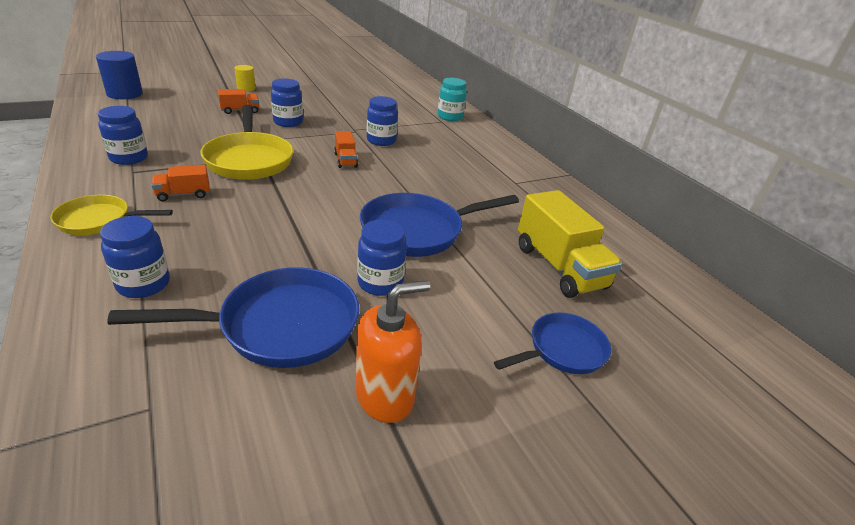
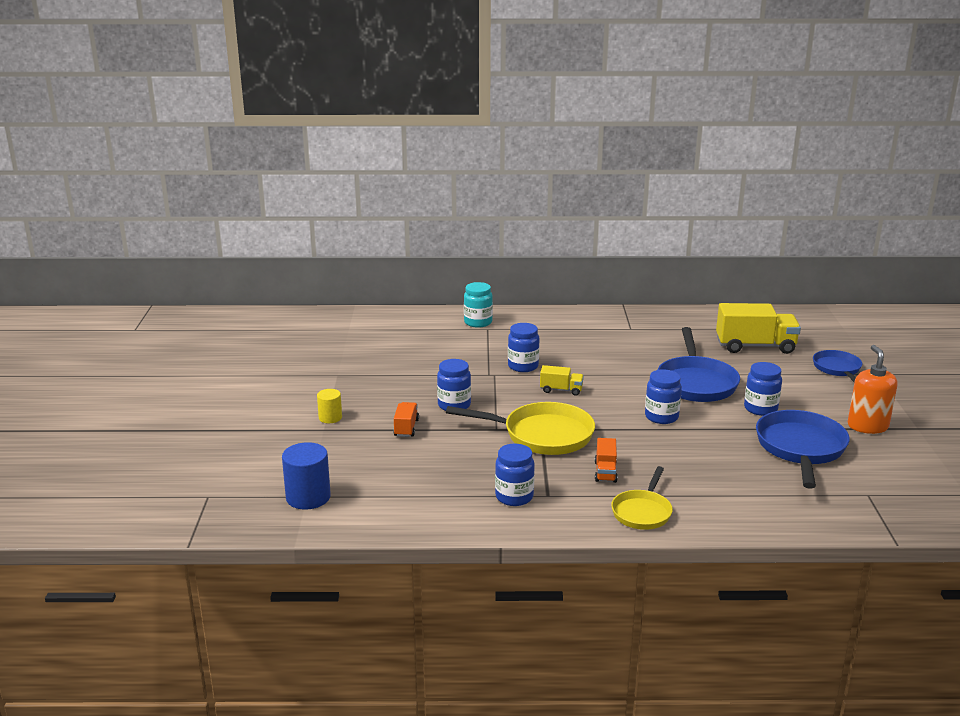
camera: 60 degrees left, 10 degrees down
blue jar [100,216,170,298] -> blue jar moved to [645,369,682,424]
orange truck [334,131,358,168] -> yellow truck [540,365,584,396]

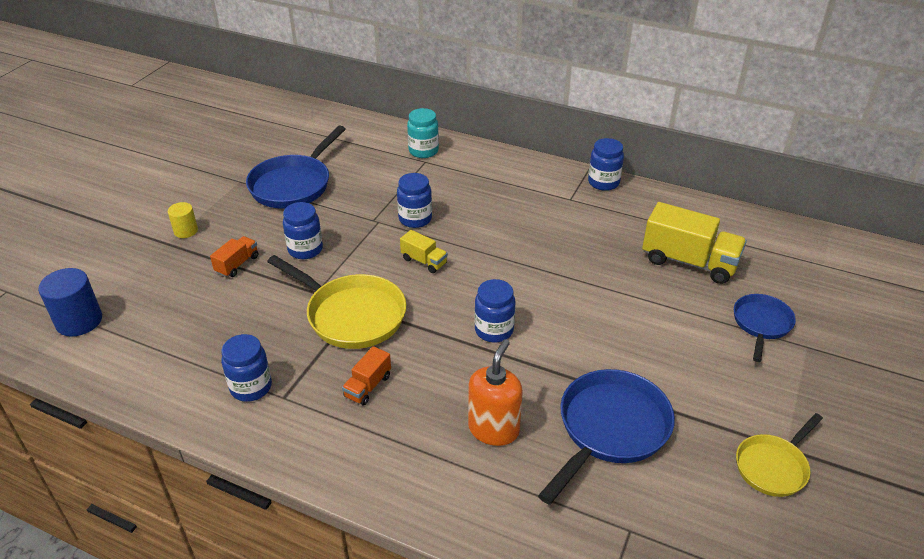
camera: 25 degrees right, 15 degrees up
yellow pan [611,466,673,530] -> yellow pan moved to [736,413,823,497]
blue pan [658,327,740,402] -> blue pan moved to [246,126,346,209]
blue jar [744,362,782,416] -> blue jar moved to [588,138,624,191]
orange soap dispenser [848,345,897,434] -> orange soap dispenser moved to [468,339,523,446]

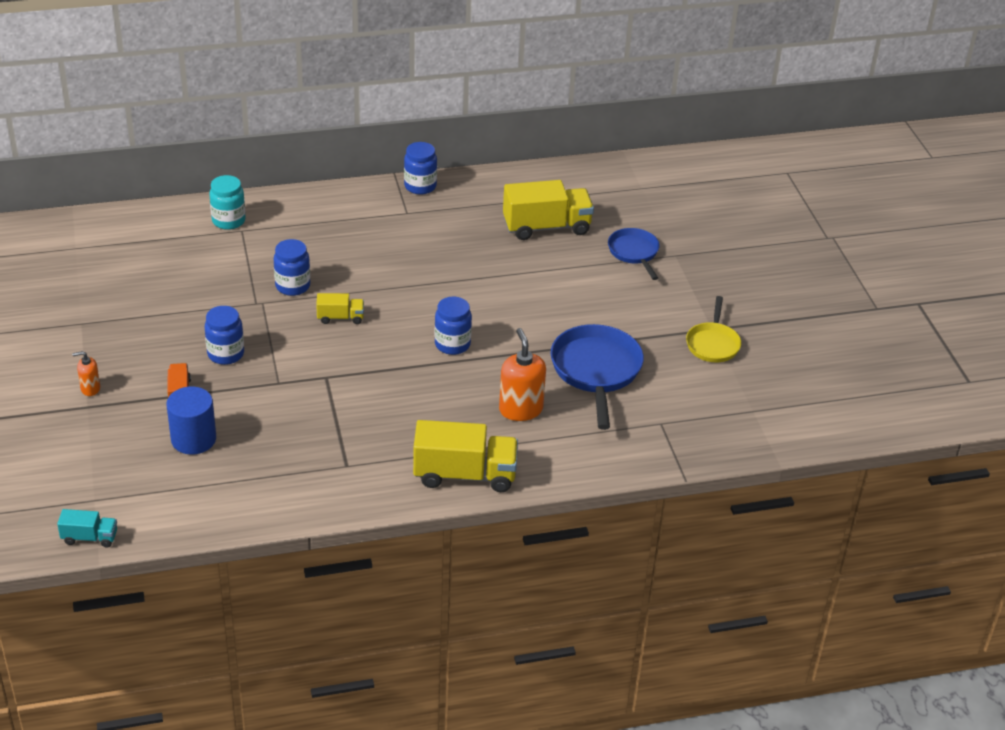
camera: 40 degrees left, 0 degrees up
blue cylinder [38,268,102,336] -> blue cylinder moved to [166,386,216,455]
yellow cylinder [168,202,198,238] -> orange soap dispenser [72,351,100,396]
blue jar [221,334,272,402] -> none
blue pan [246,126,346,209] -> none
yellow pan [267,255,406,349] -> none
orange truck [342,346,391,405] -> none
none -> turquoise truck [57,509,117,548]
none -> yellow truck [413,420,518,492]

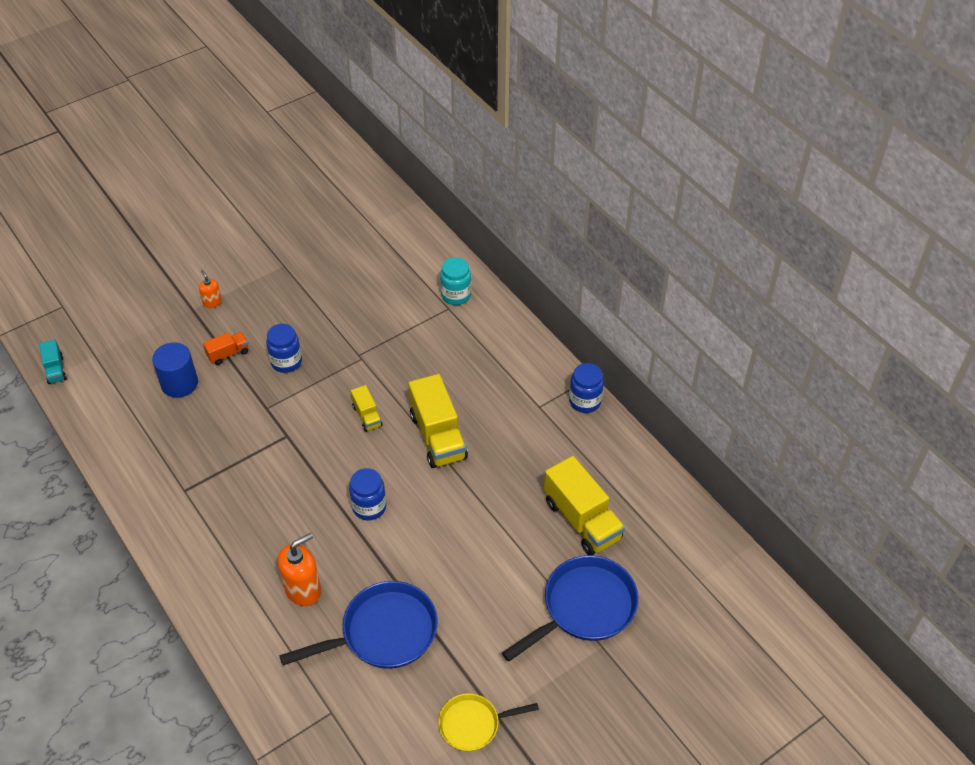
camera: 70 degrees right, 10 degrees up
blue jar [274,239,310,296] -> none
yellow truck [413,420,518,492] -> yellow truck moved to [408,374,468,468]
blue pan [608,228,660,280] -> blue pan [502,555,639,662], size x1.66

